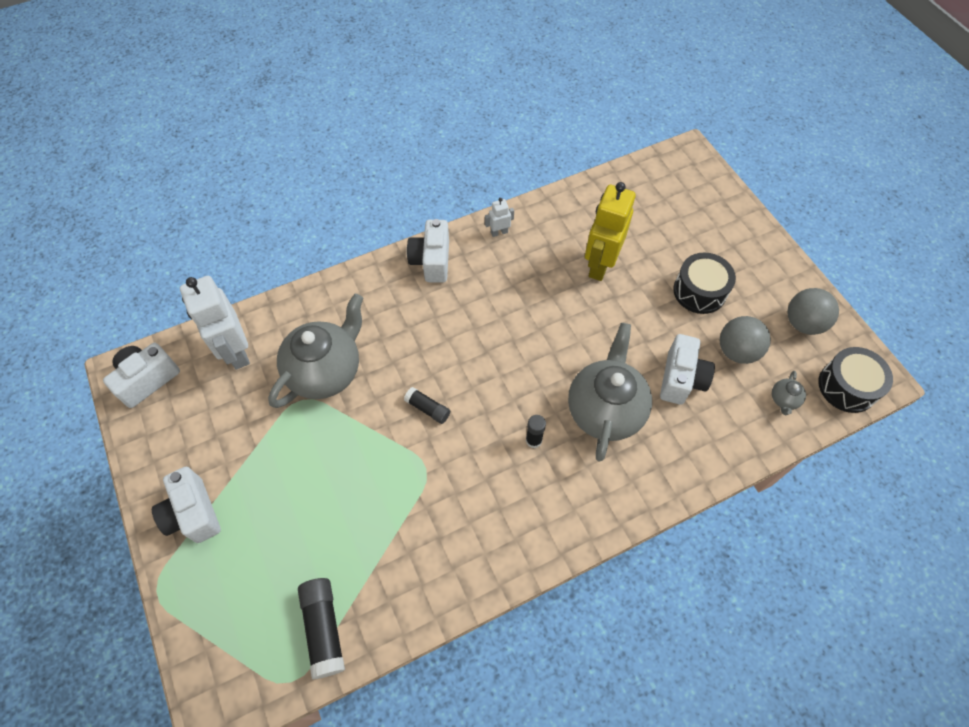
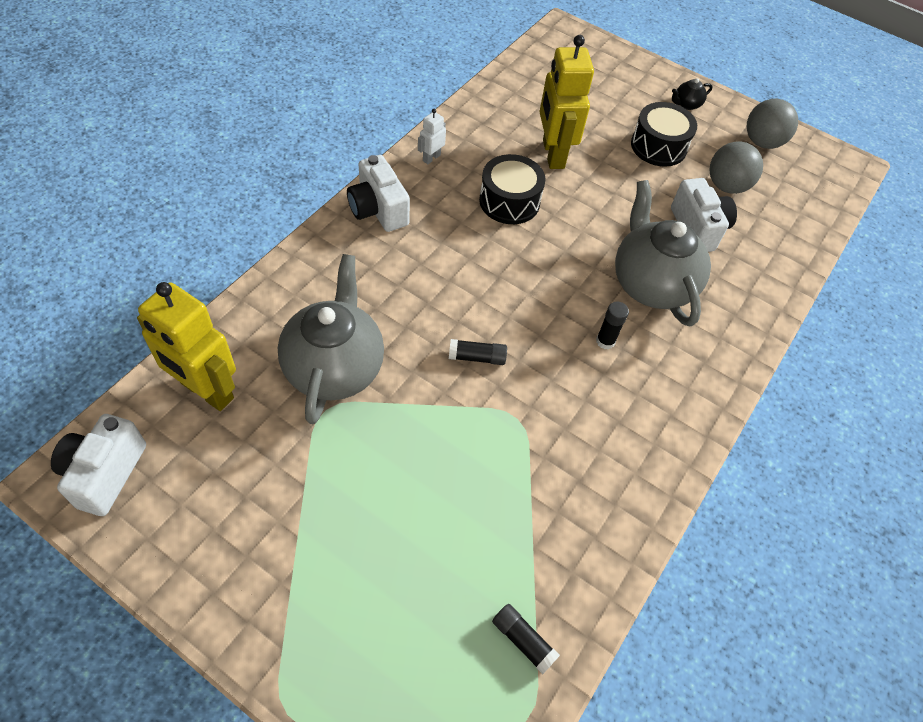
camera: 35 degrees left, 5 degrees down
white camera [152,467,221,543] -> none
white robot [180,276,250,370] -> yellow robot [137,282,236,411]
black glue stick [298,578,345,679] -> black glue stick [492,604,560,674], size x0.60
grey teapot [772,371,806,415] -> none
black drum [818,347,893,413] -> black drum moved to [479,154,545,224]
none -> black teapot [672,78,712,110]

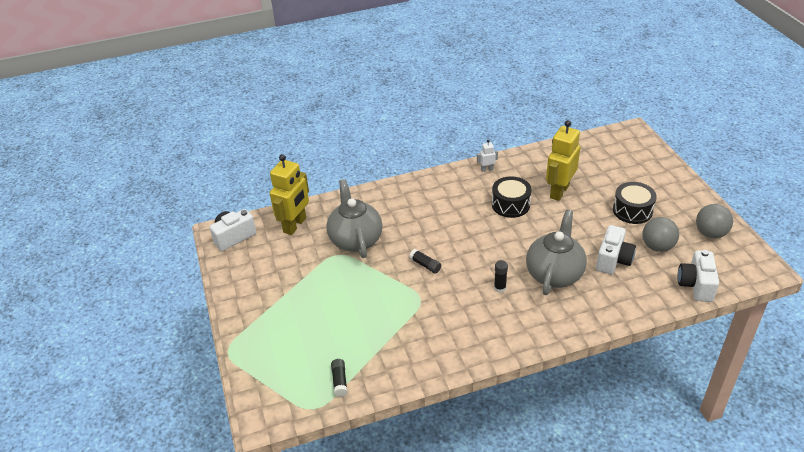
camera: 45 degrees right, 15 degrees down
yellow robot [137,282,236,411] -> yellow robot turned 135 degrees counterclockwise [270,154,309,235]
grey teapot [278,254,384,424] -> grey teapot turned 60 degrees counterclockwise [326,179,383,258]
white camera [347,155,410,232] -> white camera moved to [678,250,719,302]
black teapot [672,78,712,110] -> none

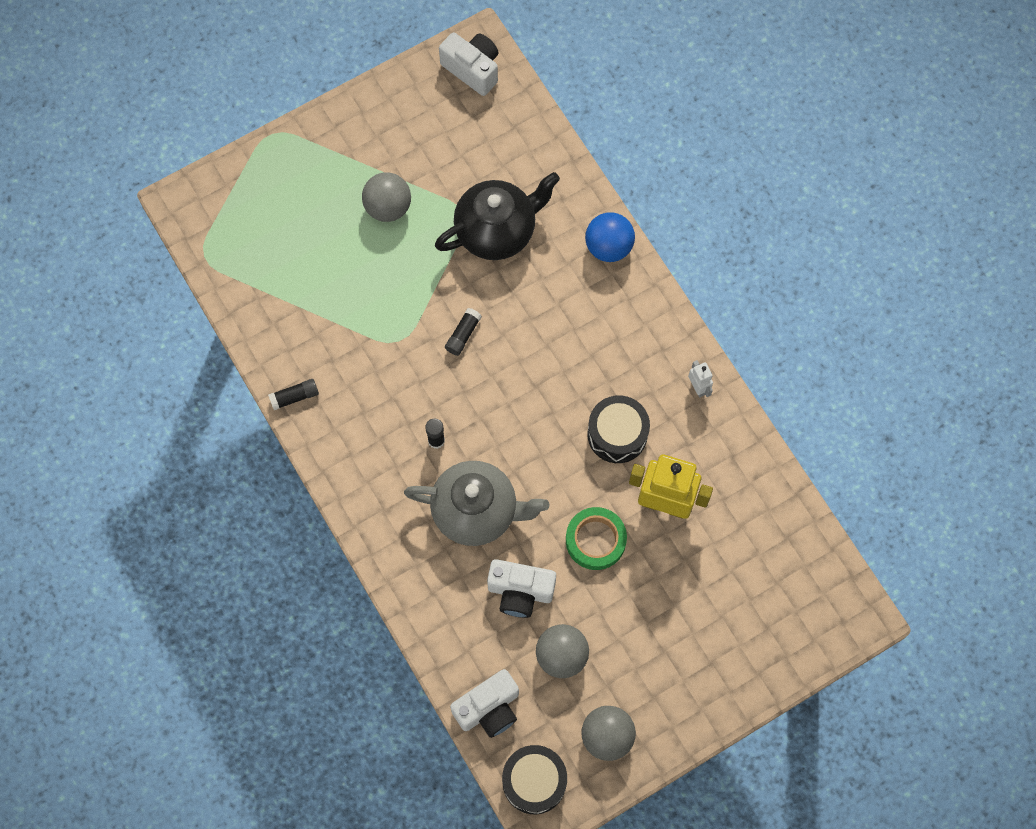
camera: 75 degrees right, 30 degrees up
yellow robot [270,154,309,235] -> none
grey teapot [326,179,383,258] -> black teapot [435,172,560,260]
black glue stick [331,359,348,397] -> black glue stick moved to [268,379,319,410]
black drum [613,182,657,224] -> black drum moved to [502,745,567,814]
white camera [678,250,719,302] -> white camera turned 150 degrees clockwise [450,669,519,738]
none -> grey ball [362,172,411,222]
none -> green tape [566,507,627,570]
none -> blue ball [585,212,635,262]

